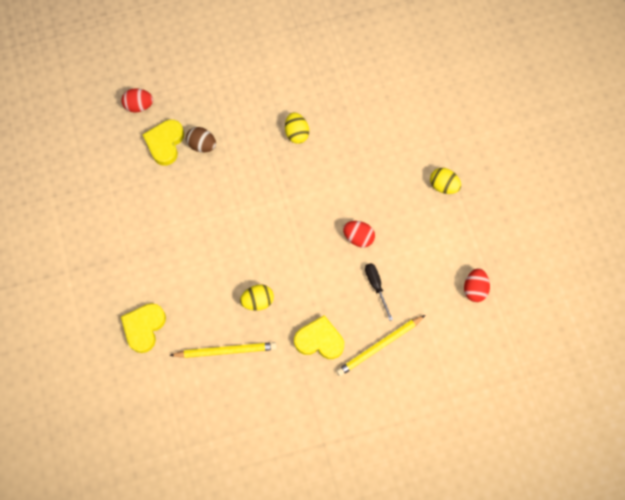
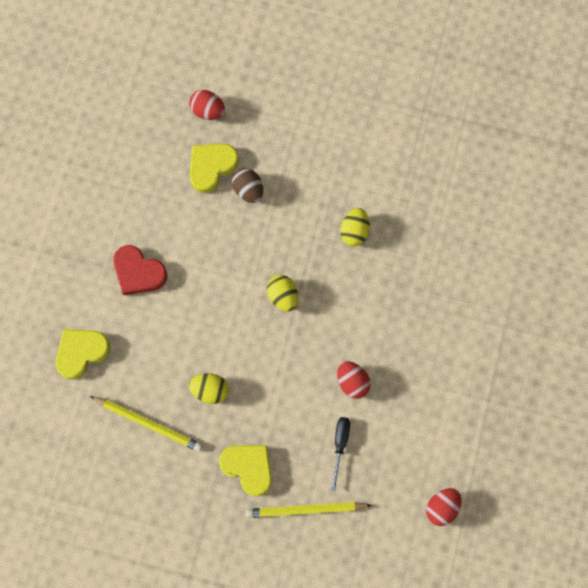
camera: 30 degrees right, 5 degrees up
yellow egg [430,168,461,194] -> yellow egg moved to [267,275,298,311]
none -> red heart [113,245,167,295]

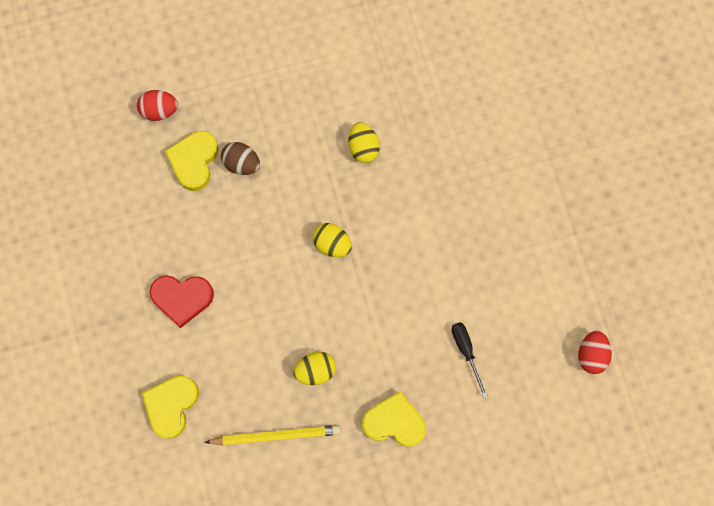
camera: 30 degrees left, 0 degrees up
yellow pencil [246,502,372,518] -> none
red egg [337,361,371,399] -> none

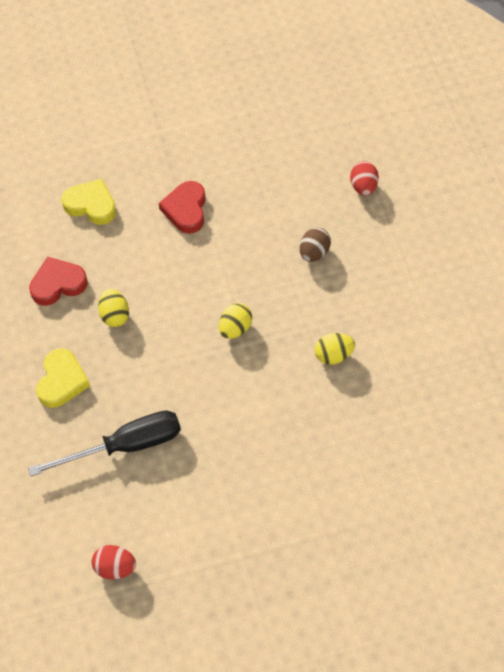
camera: 90 degrees right, 15 degrees down
yellow heart [165,131,219,191] -> none
yellow pencil [204,425,340,446] -> red heart [29,257,88,306]
black screwdriver [452,322,488,398] -> black screwdriver [28,411,181,476], size x2.00

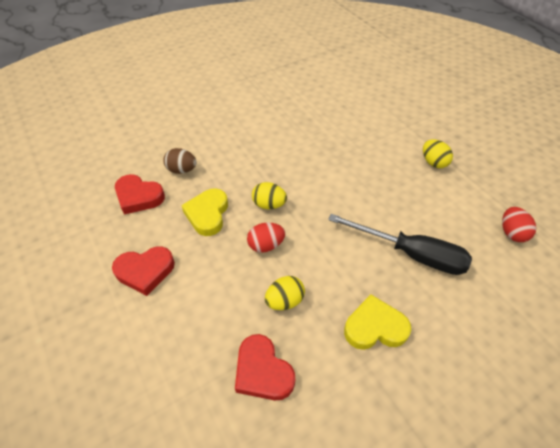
camera: 105 degrees left, 10 degrees down
black screwdriver [28,411,181,476] -> black screwdriver turned 150 degrees clockwise [328,214,472,275]
yellow heart [62,179,116,225] -> yellow heart moved to [181,188,228,236]
yellow egg [315,333,355,365] -> yellow egg moved to [423,139,453,168]
red egg [350,161,379,196] -> red egg moved to [247,222,285,253]
none -> red heart [115,174,165,215]

